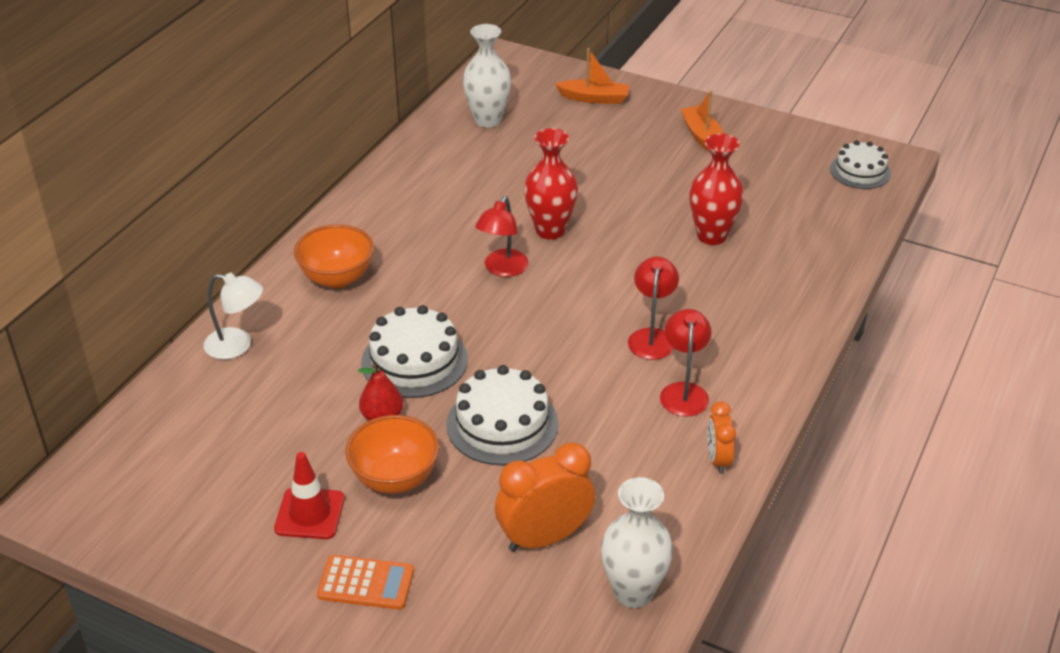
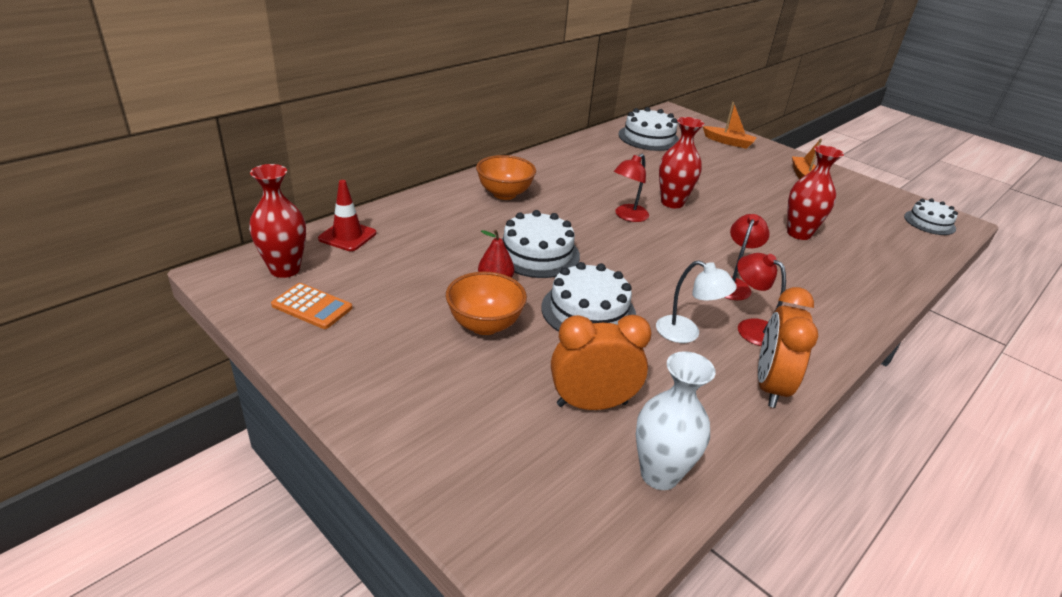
camera: 15 degrees right, 5 degrees down
white lamp [204,273,263,359] -> white lamp moved to [656,260,737,343]
red traffic cone [274,452,345,539] -> red traffic cone moved to [318,180,376,251]
orange calculator [317,555,414,610] -> orange calculator moved to [271,283,352,329]
white vase [463,24,511,127] -> white cake [618,107,679,151]
red lamp [660,309,712,417] -> red lamp turned 60 degrees counterclockwise [737,253,786,346]
orange clock [707,401,736,474] -> orange clock [758,287,818,408], size x1.76
none -> red vase [249,164,306,278]

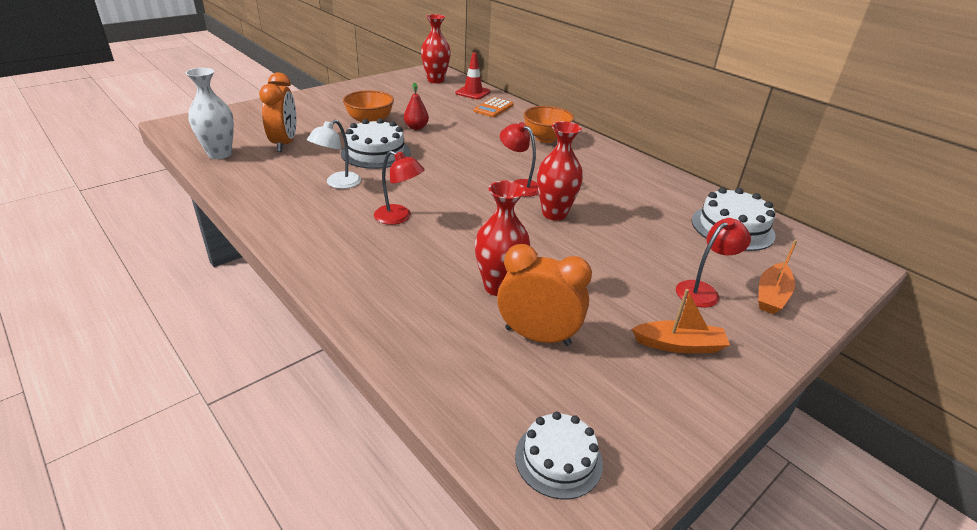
camera: 95 degrees right, 0 degrees up
orange calculator [271,283,352,329] -> orange calculator moved to [474,97,514,117]
white cake [502,210,580,278] -> none
red lamp [737,253,786,346] -> red lamp moved to [676,218,751,308]
orange clock [758,287,818,408] -> orange clock moved to [497,244,592,346]

